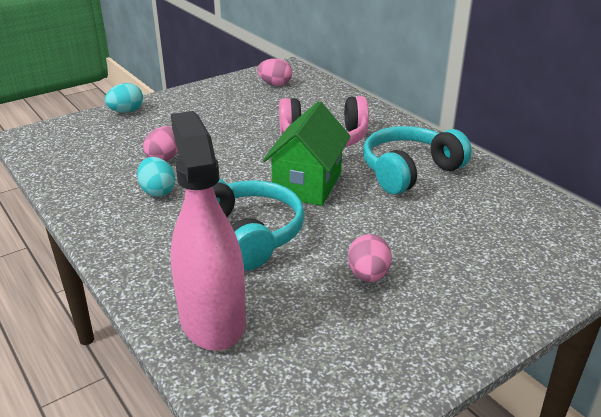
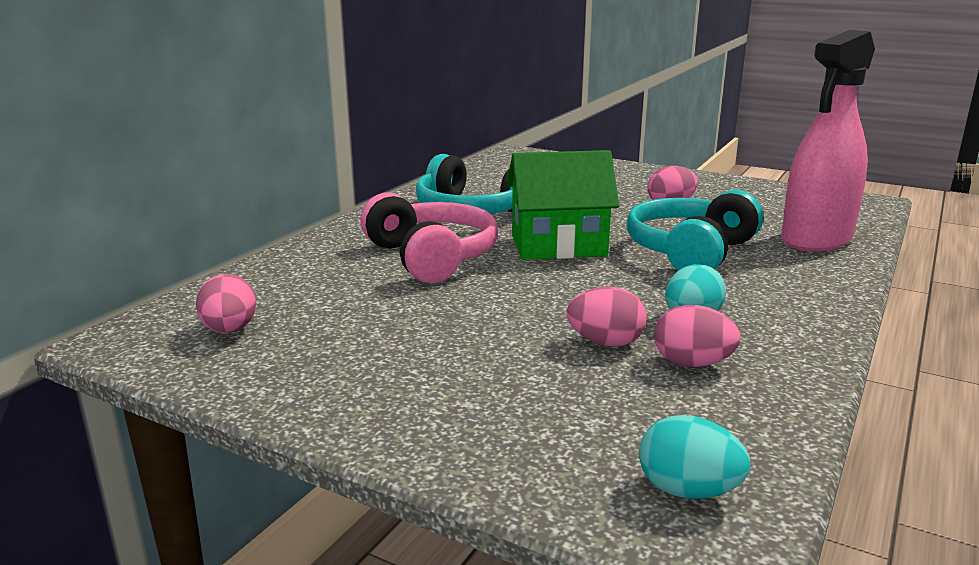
camera: 115 degrees left, 10 degrees down
turquoise egg [105,83,143,113] -> turquoise egg moved to [639,415,751,499]
none -> pink egg [654,305,741,367]

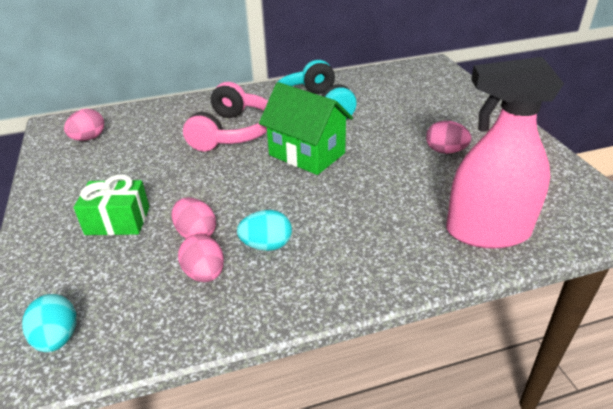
camera: 45 degrees right, 15 degrees up
turquoise headphones [626,190,763,270] -> none
none -> green gift [74,174,149,235]

